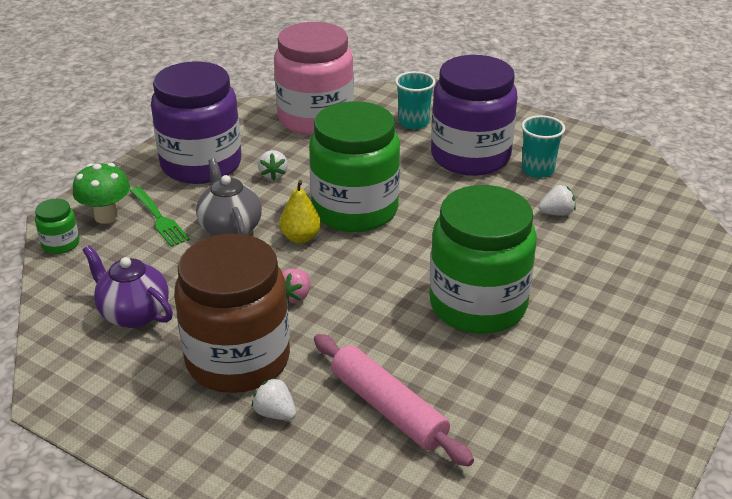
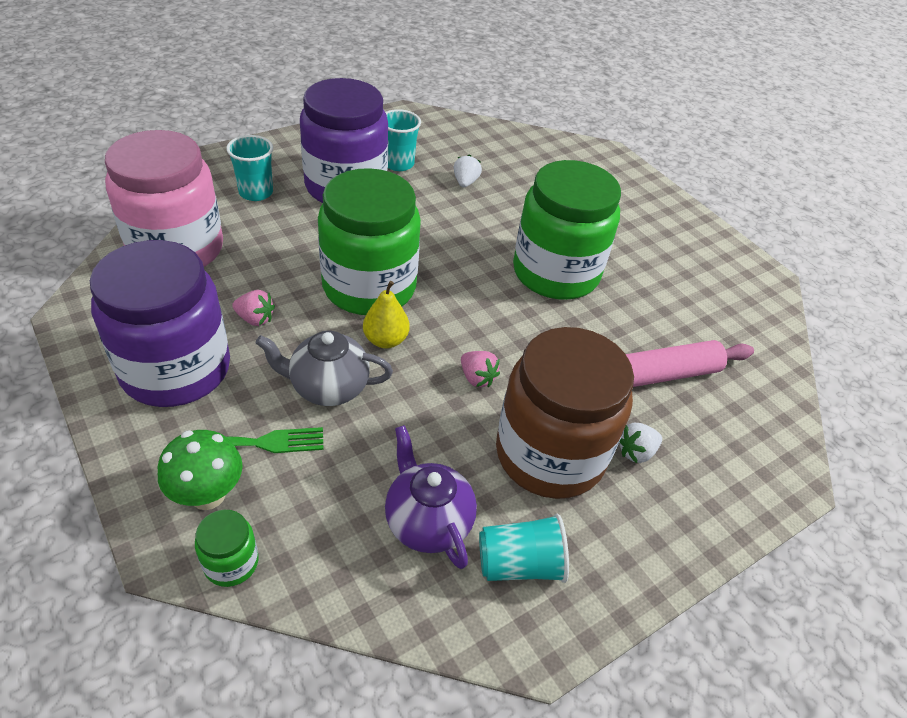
camera: 70 degrees left, 10 degrees up
purple teapot [83,245,173,328] -> purple teapot turned 90 degrees clockwise [385,425,477,569]
white strawberry [258,150,288,181] -> pink strawberry [232,290,275,326]
none -> turquoise cup [479,514,569,583]

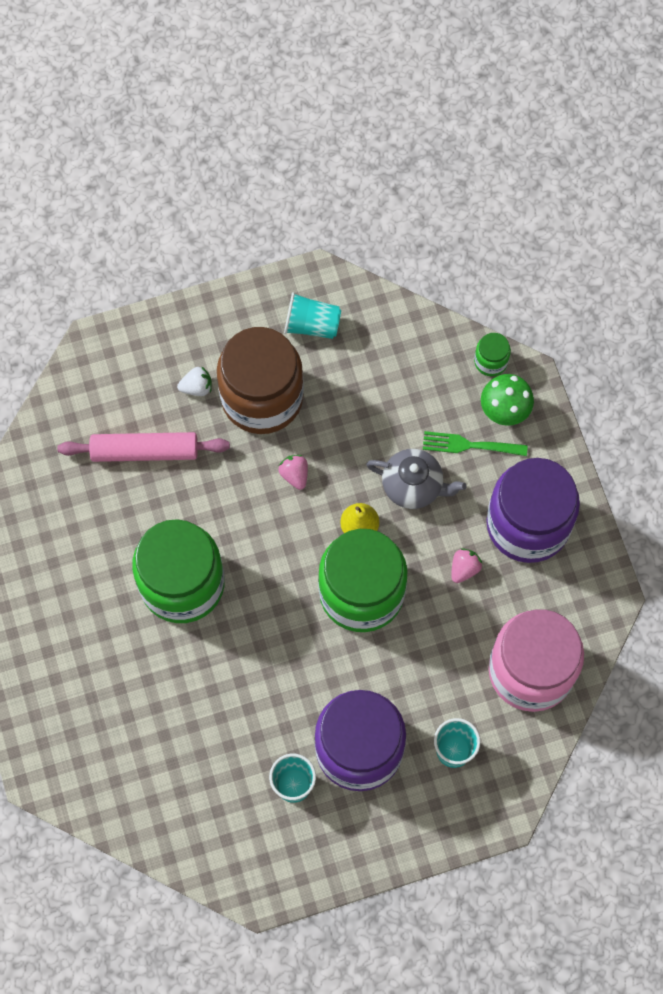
camera: 160 degrees left, 25 degrees up
pink strawberry [232,290,275,326] -> pink strawberry turned 90 degrees clockwise [451,548,483,583]
purple teapot [385,425,477,569] -> none
white strawberry [454,154,482,187] -> none

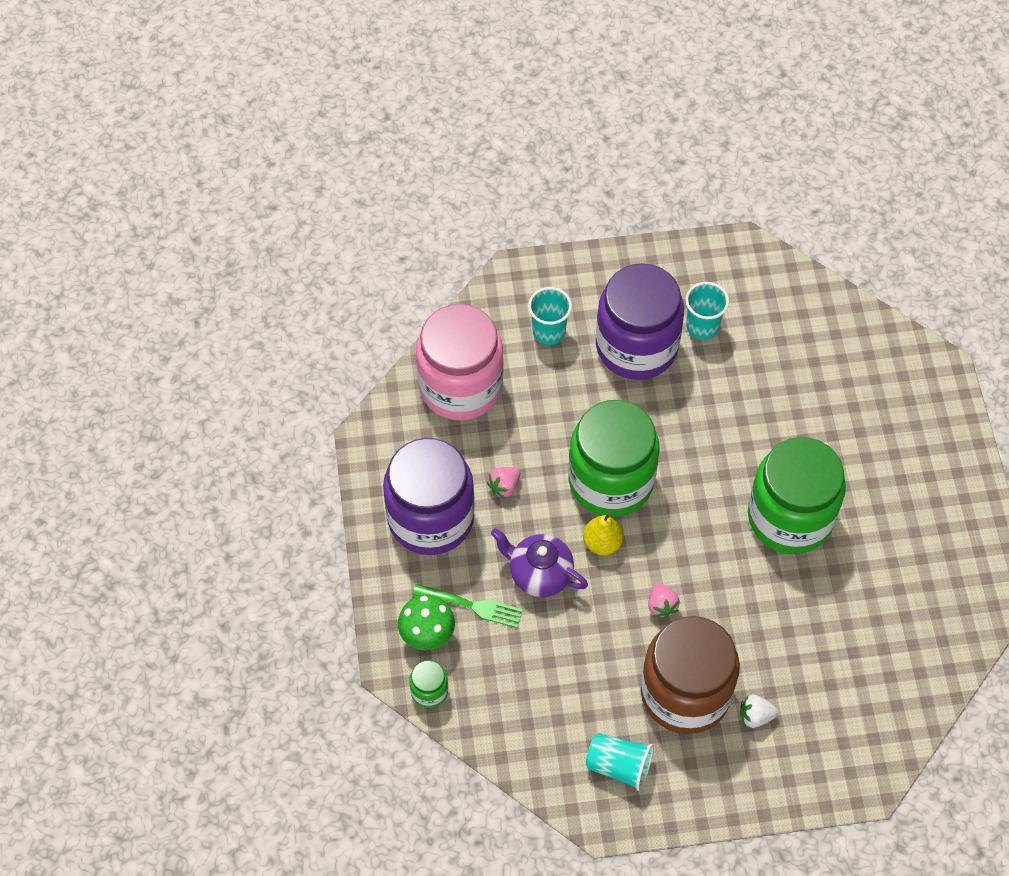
camera: 170 degrees left, 10 degrees down
pink rolling pin [57,432,230,462] -> none
grey teapot [366,449,467,509] -> purple teapot [491,528,588,597]

